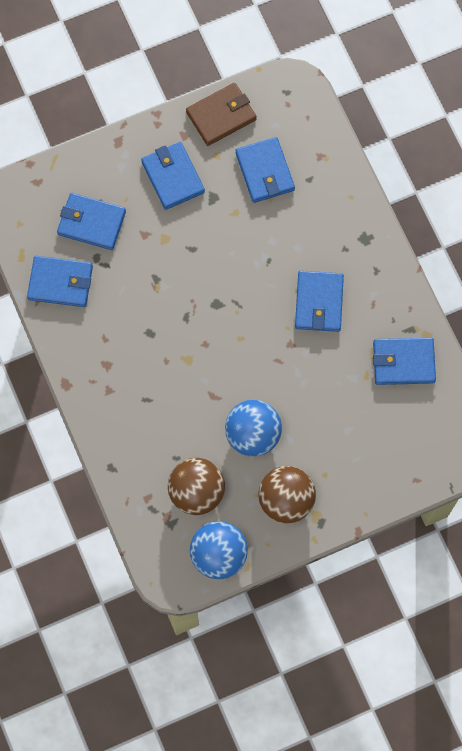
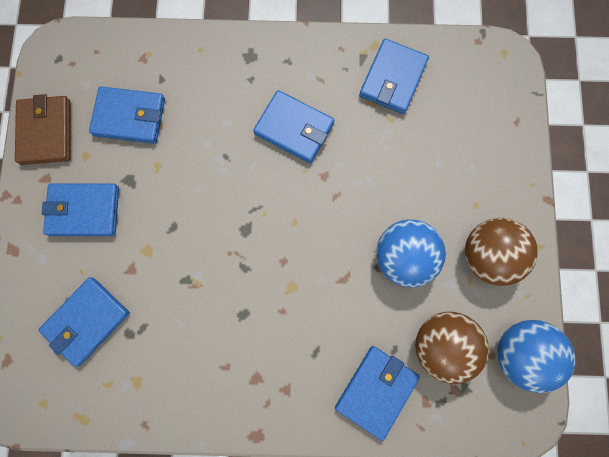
camera: 65 degrees left, 5 degrees up
blue wallet [27,256,93,307] -> blue wallet moved to [335,346,420,441]

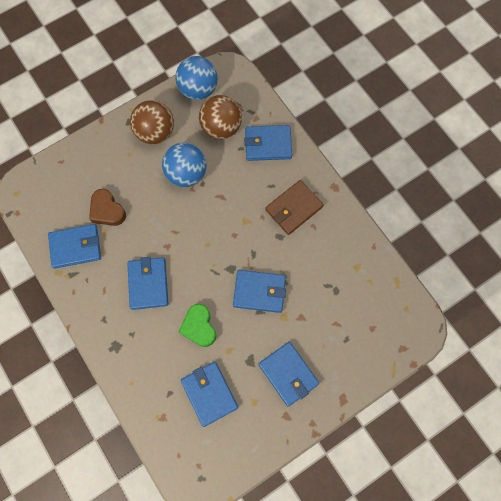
camera: 125 degrees left, 5 degrees down
brown wallet [15,94,70,165] -> brown wallet moved to [265,180,324,235]
blue wallet [38,277,130,367] -> blue wallet moved to [233,270,286,313]
none -> brown heart [89,189,126,226]
none -> green heart [179,304,216,347]

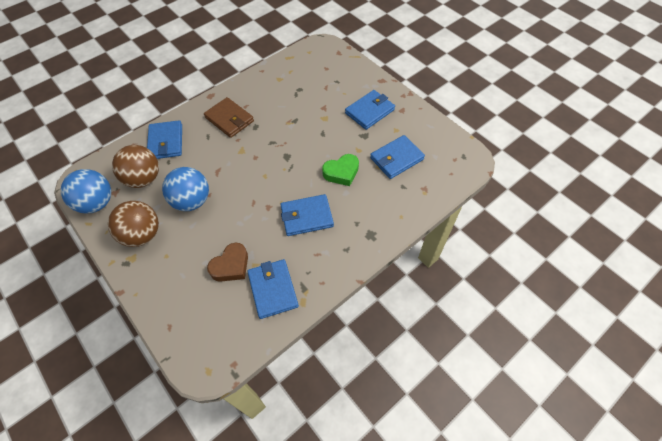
camera: 95 degrees left, 15 degrees down
blue wallet [233,270,286,313] -> none

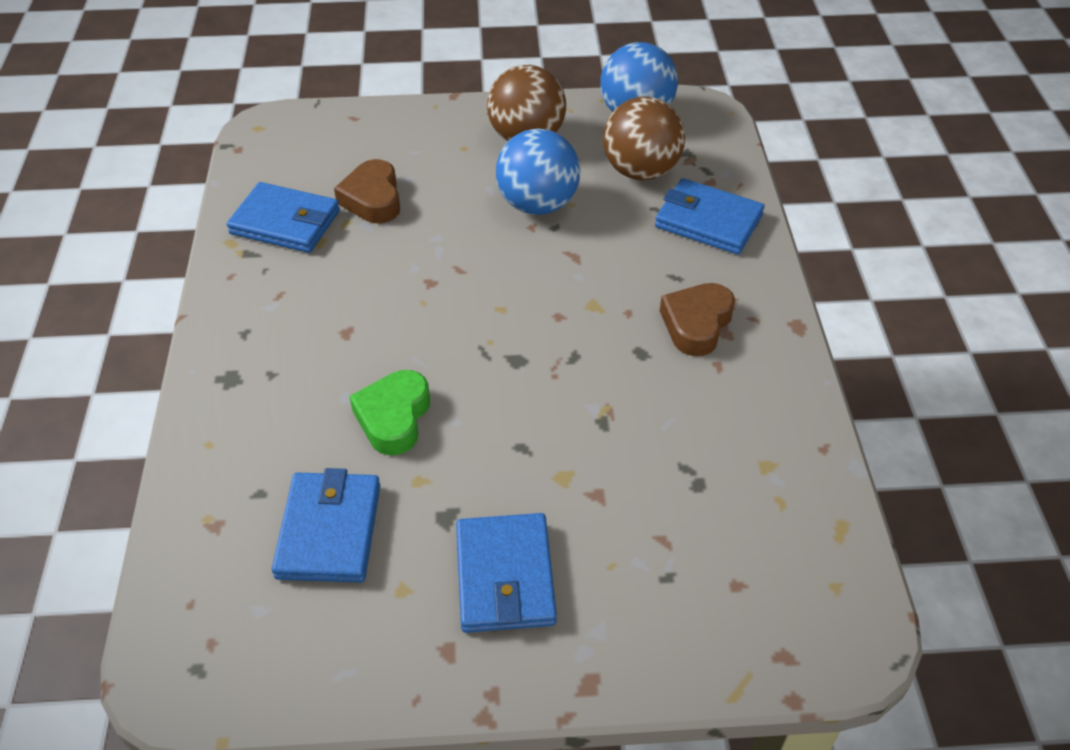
camera: 125 degrees right, 10 degrees down
brown wallet [204,97,254,138] -> brown heart [660,283,735,356]
blue wallet [280,194,334,236] -> none

